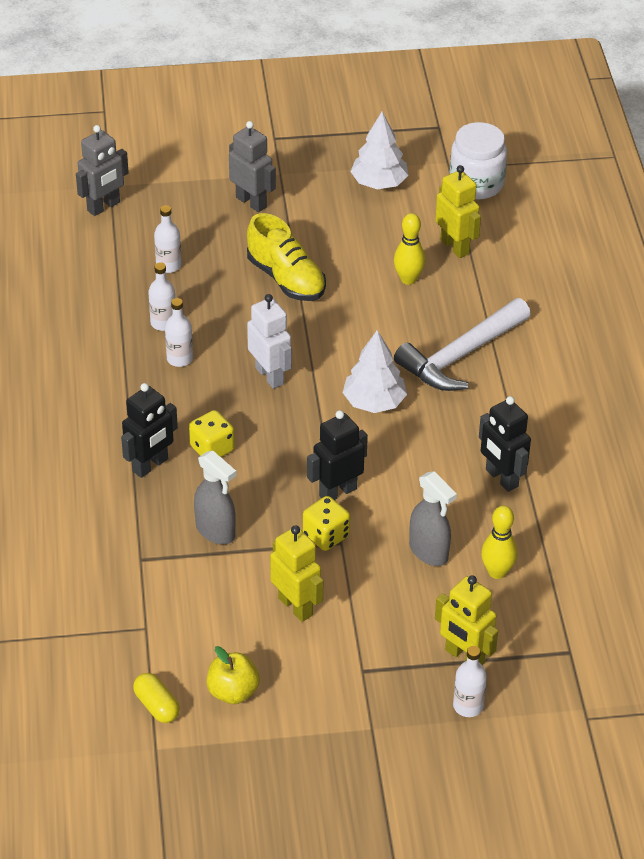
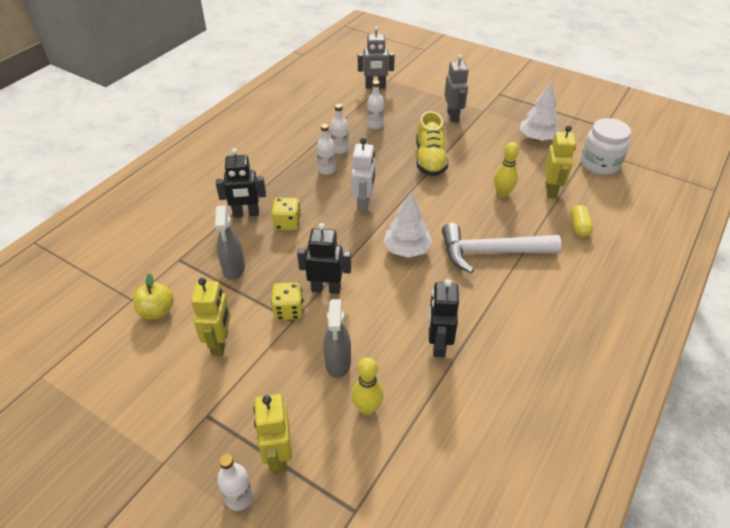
camera: 40 degrees right, 0 degrees up
yellow capsule [133,673,180,723] -> yellow capsule moved to [570,205,593,237]
yellow apple [207,646,260,704] -> yellow apple moved to [133,273,174,319]

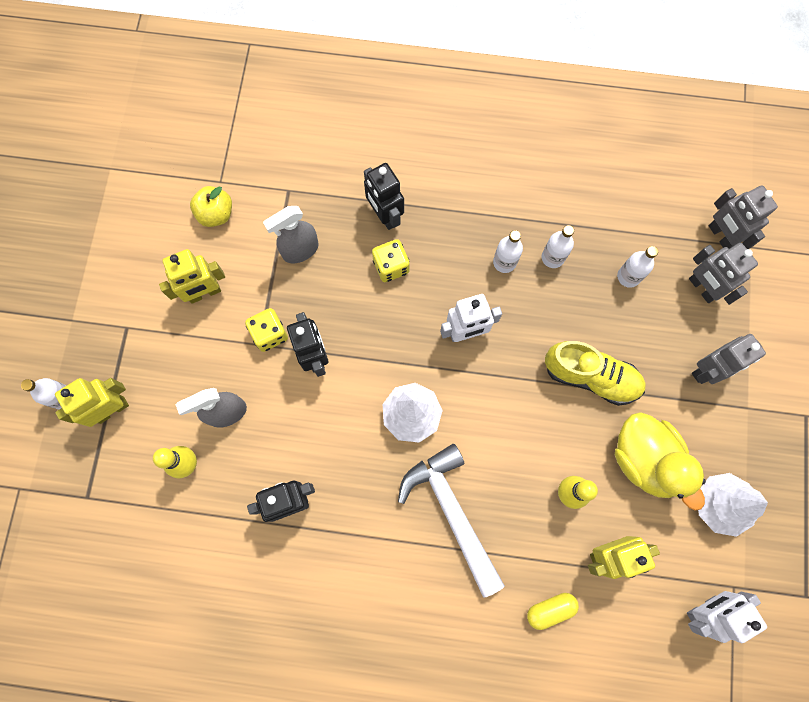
camera: 65 degrees right, 30 degrees up
yellow shoe [416,111,448,176] -> yellow shoe turned 135 degrees counterclockwise [545,341,645,406]
white jar [581,118,631,175] -> white robot [687,591,767,643]
none -> yellow duck [615,412,706,511]
none -> grey robot [689,243,758,305]

